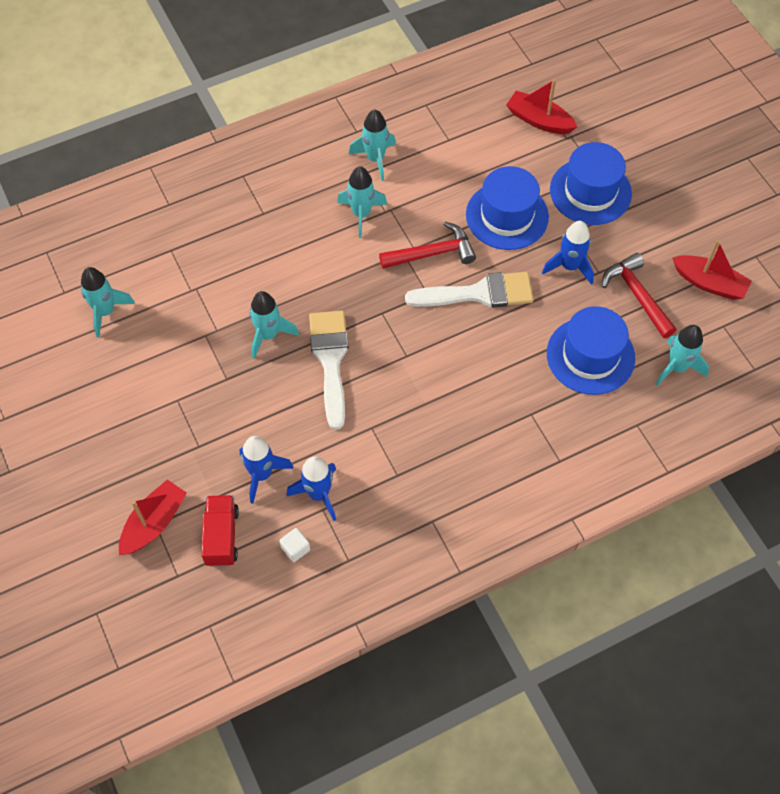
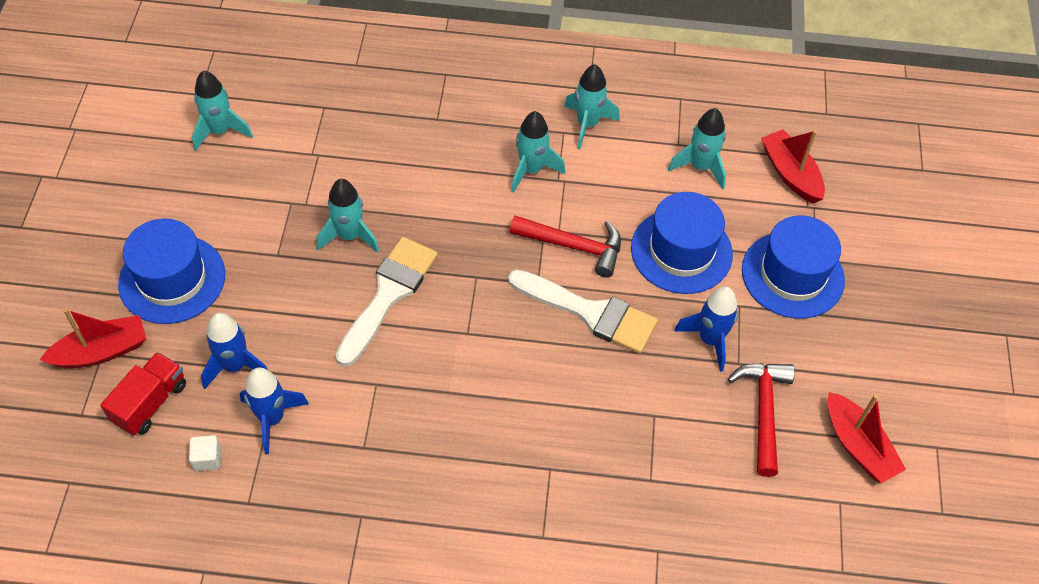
camera: 30 degrees right, 5 degrees down
blue hat [547,306,635,395] -> blue hat moved to [118,218,225,324]
turquoise rocket [655,325,709,386] -> turquoise rocket moved to [668,108,726,189]

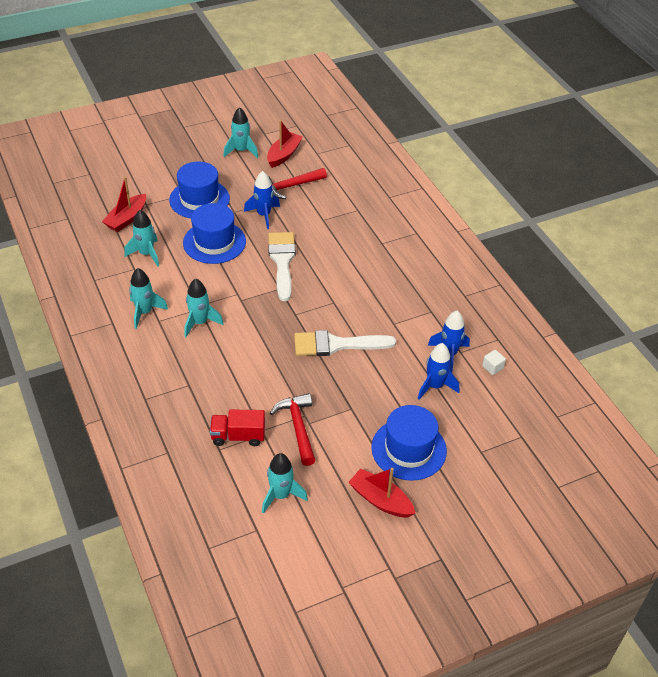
camera: 120 degrees left, 10 degrees down
red boat [40,309,146,368] -> red boat moved to [348,468,416,517]
red truck [100,352,186,435] -> red truck moved to [210,409,265,446]
turquoise rocket [317,179,379,253] -> turquoise rocket moved to [223,107,258,158]
red hammer [510,216,621,278] -> red hammer moved to [270,393,316,466]

